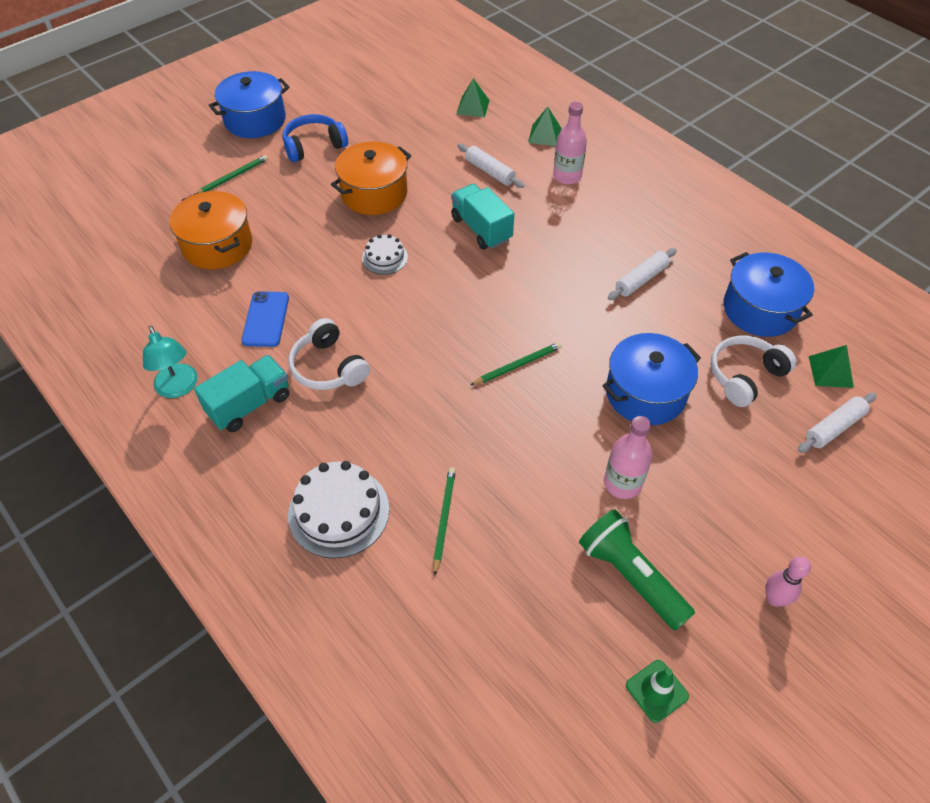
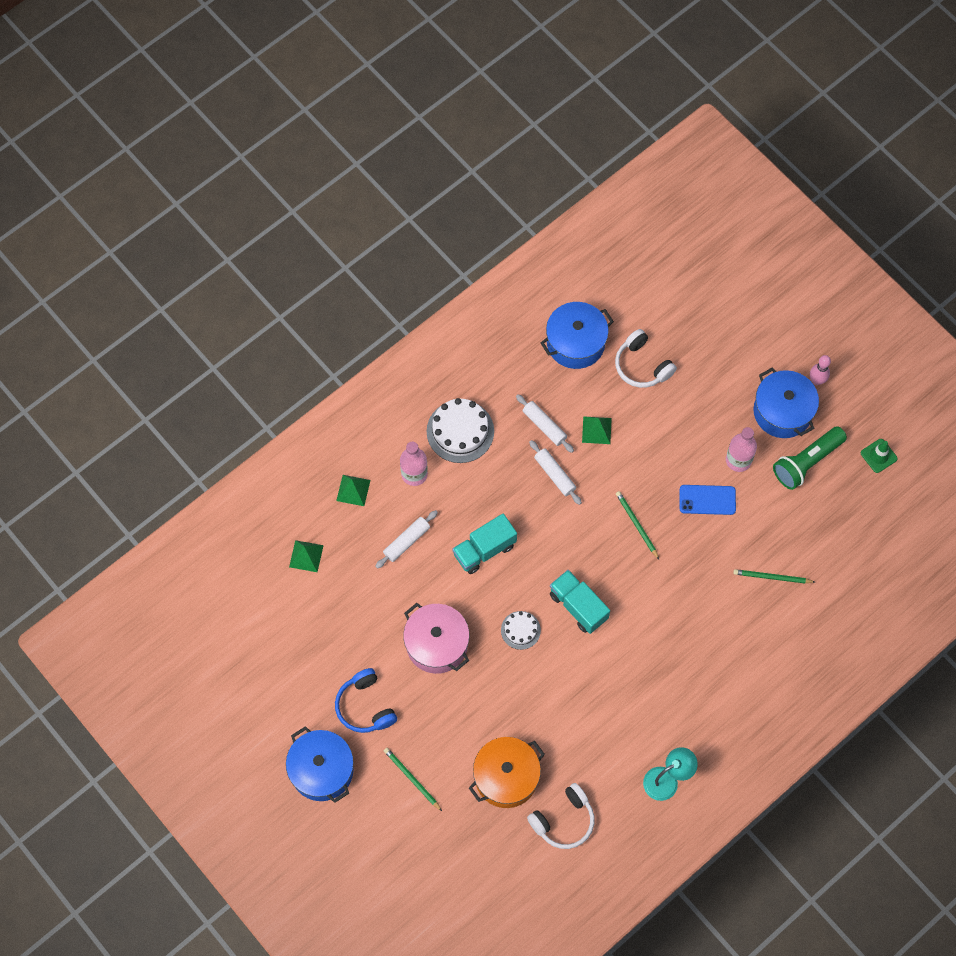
camera: 90 degrees left, 15 degrees up
turquoise truck [194,355,290,432] -> turquoise truck moved to [550,570,610,634]
blue phone [241,291,289,347] -> blue phone moved to [680,485,736,515]
white headphones [288,318,370,390] -> white headphones moved to [527,783,595,849]
white cake [288,461,389,559] -> white cake moved to [427,398,494,463]
orange pot [331,141,411,215] -> pink pot [403,603,470,674]
blue pot [602,333,701,425] -> blue pot moved to [753,367,819,438]
white rolling pin [798,393,876,453] -> white rolling pin moved to [529,440,582,505]
green pyramid [809,345,854,388] -> green pyramid moved to [582,416,612,444]

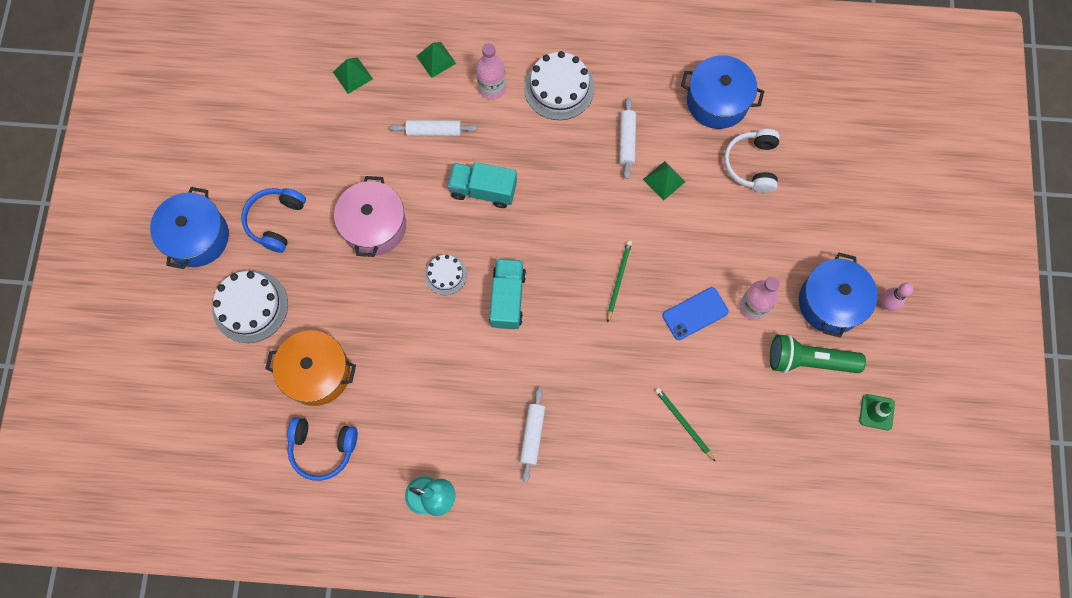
camera: 45 degrees right, 5 degrees up
green pencil [384,748,442,811] -> white cake [213,270,288,343]
white headphones [527,783,595,849] -> blue headphones [287,417,358,481]
white rolling pin [529,440,582,505] -> white rolling pin moved to [520,388,545,482]
blue phone [680,485,736,515] -> blue phone turned 75 degrees counterclockwise [662,287,729,340]

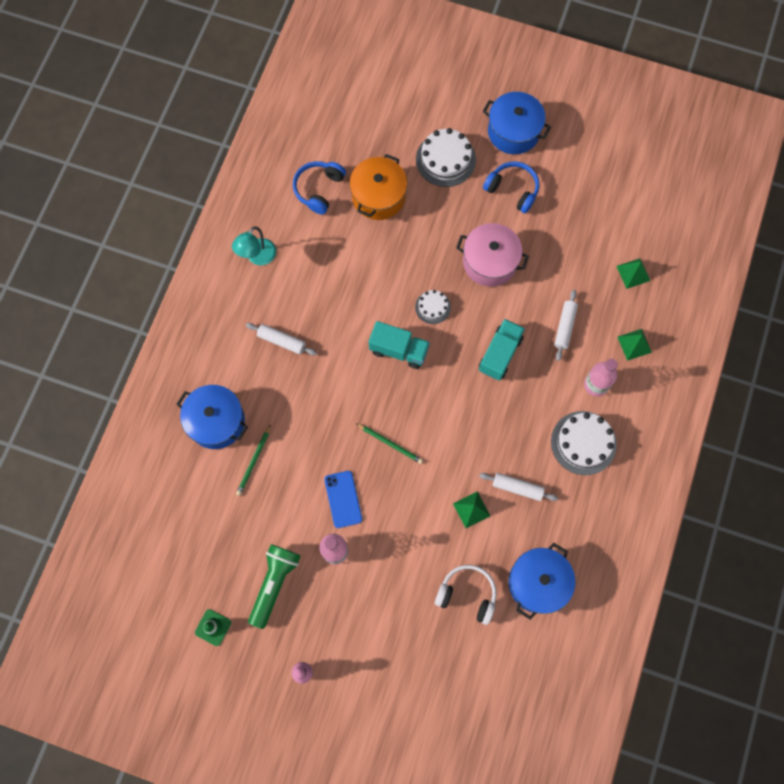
camera: 105 degrees right, 0 degrees up
green pencil [655,388,716,462] -> green pencil turned 135 degrees clockwise [236,424,271,496]
blue pot [799,252,878,338] -> blue pot moved to [177,385,248,449]

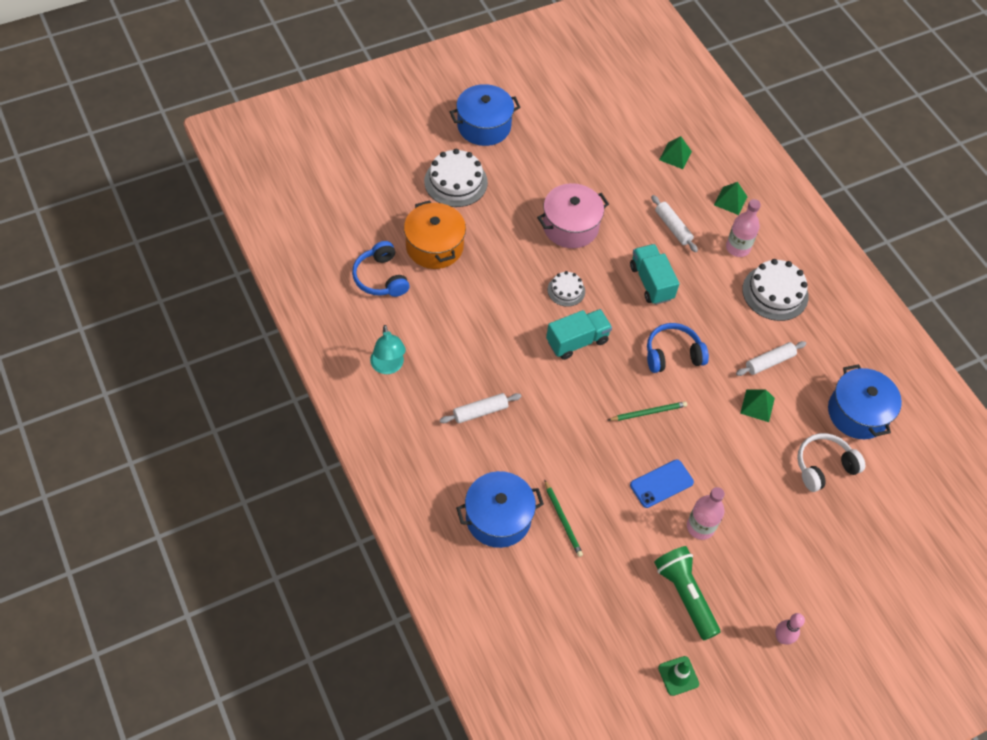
camera: 50 degrees left, 15 degrees down
blue phone [324,471,362,528] -> blue phone turned 60 degrees counterclockwise [630,459,694,508]
blue headphones [483,161,539,213] -> blue headphones moved to [647,323,709,373]

